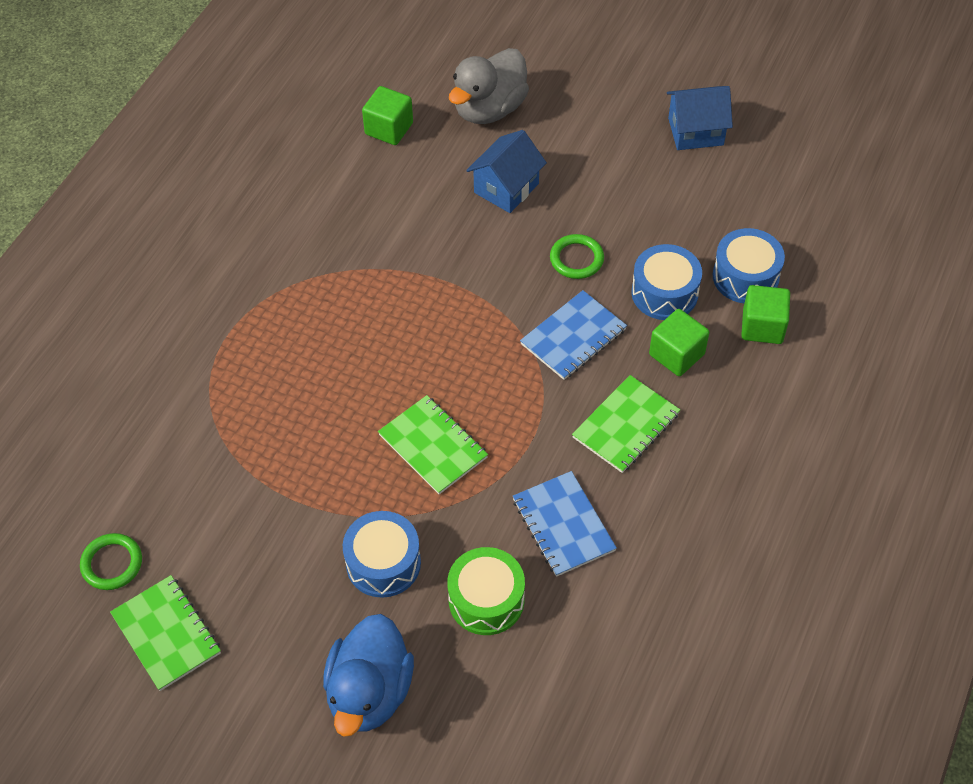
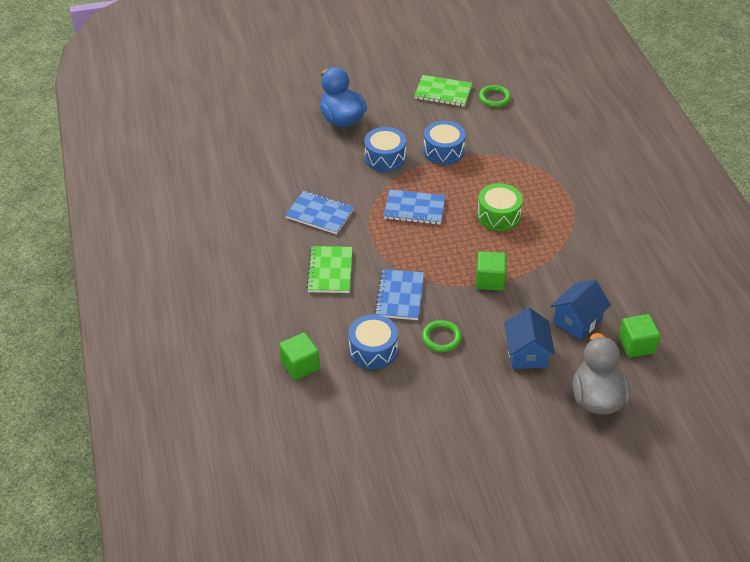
camera: 140 degrees right, 10 degrees down
green notebook [378,395,488,494] -> blue notebook [384,190,446,225]
green drum [447,547,525,635] -> green drum moved to [477,183,523,231]
green cube [649,309,709,376] -> green cube moved to [476,251,506,291]
blue house [667,86,733,150] -> blue house moved to [550,279,611,340]
blue drum [713,228,785,303] -> blue drum moved to [423,121,466,165]

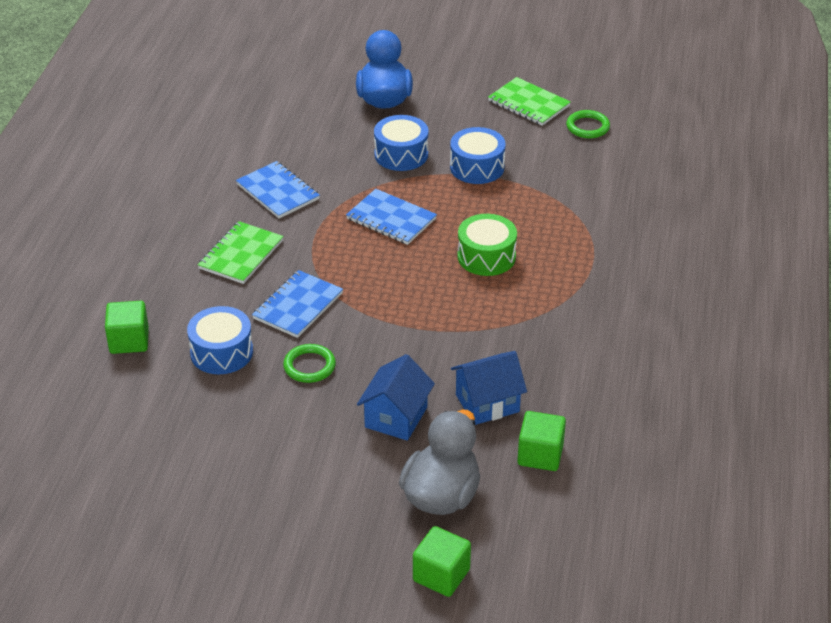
camera: 25 degrees right, 5 degrees down
green cube [476,251,506,291] -> green cube moved to [413,526,471,597]

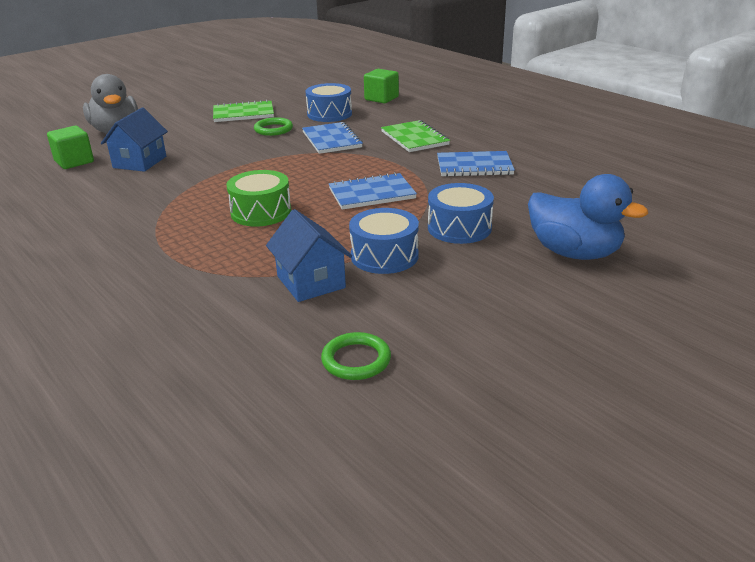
camera: 130 degrees right, 10 degrees down
blue house [357,354,435,441] -> blue house moved to [266,209,352,302]
green cube [413,526,471,597] -> none
green notebook [488,77,571,126] -> green notebook moved to [213,100,274,122]

